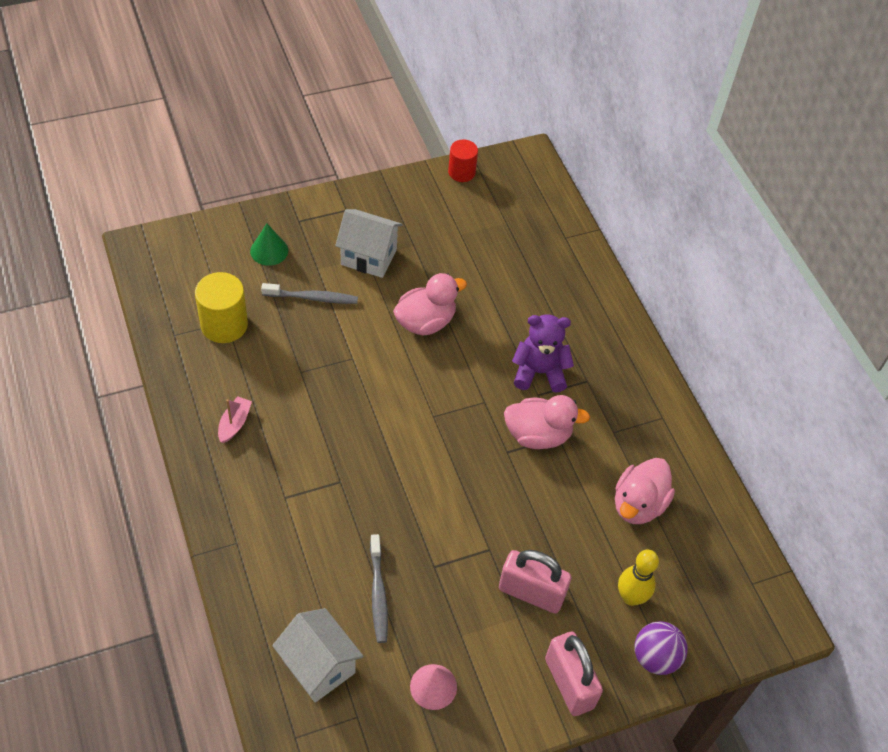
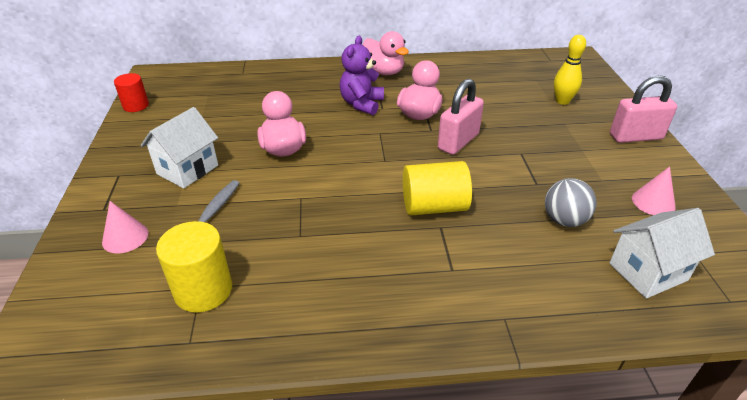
camera: 70 degrees left, 15 degrees down
pink boat [218,396,252,443] -> none
green cone [250,223,288,266] -> pink cone [102,201,148,253]
grey toothbrush [370,534,388,643] -> grey ball [545,178,597,227]
pink padlock [499,550,571,614] -> pink padlock moved to [438,79,484,155]
pink duck [615,458,675,524] -> pink duck moved to [363,31,409,75]
purple ball [634,621,688,675] -> none
none -> yellow cylinder [403,161,472,215]

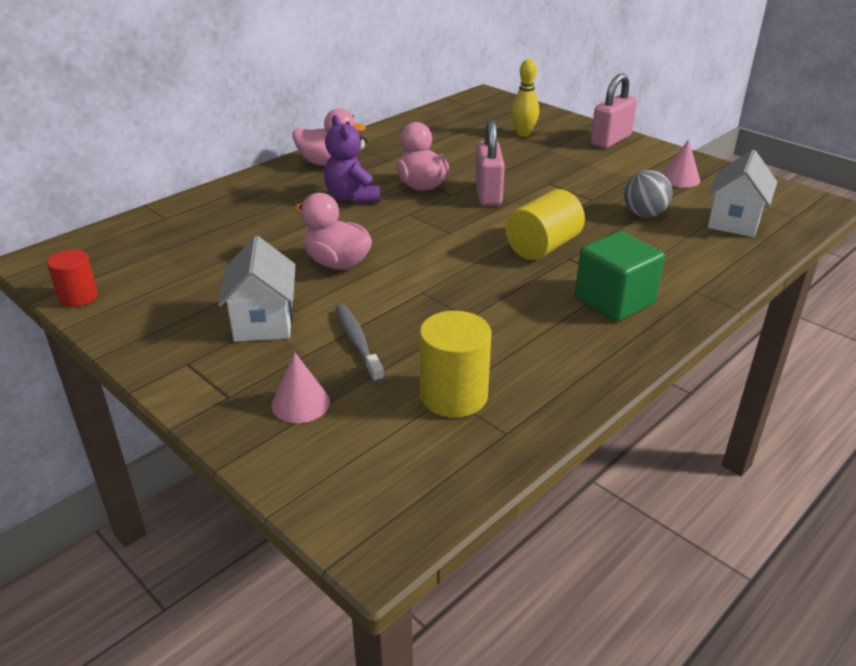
camera: 40 degrees left, 5 degrees down
none -> green cube [575,231,665,322]

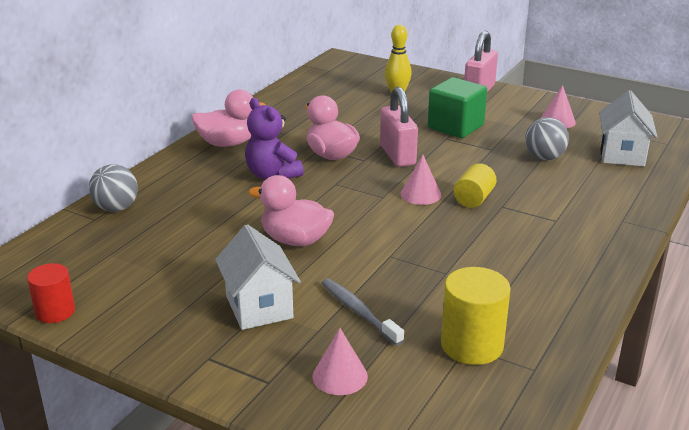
camera: 15 degrees left, 5 degrees down
yellow cylinder [505,189,585,260] -> yellow cylinder [454,164,497,208], size x0.65
green cube [575,231,665,322] -> green cube moved to [428,77,487,138]
none -> grey ball [89,164,138,212]
none -> pink cone [400,155,441,205]

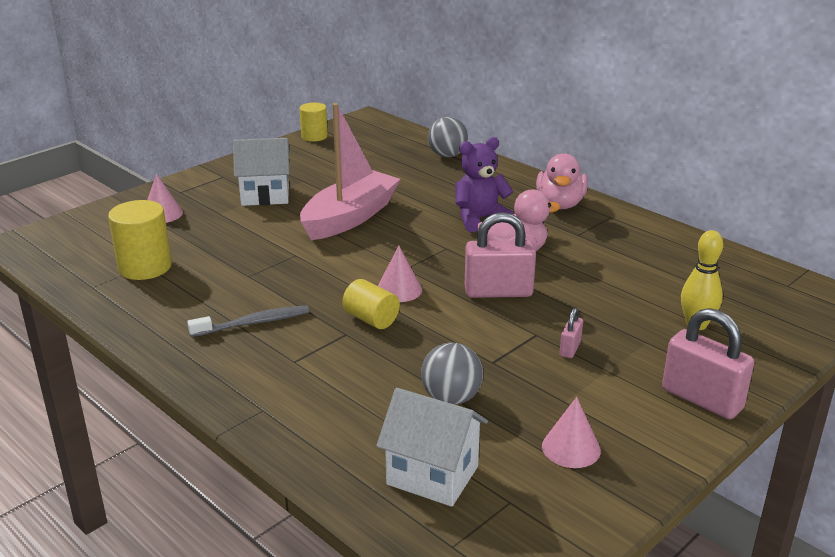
camera: 105 degrees right, 0 degrees up
red cylinder [27,263,75,323] -> yellow cylinder [300,102,328,141]
pink duck [248,175,334,246] -> pink boat [300,103,400,240]
grey toothbrush [322,279,404,346] -> grey toothbrush moved to [187,305,309,337]
green cube [428,77,487,138] -> pink padlock [560,308,583,358]

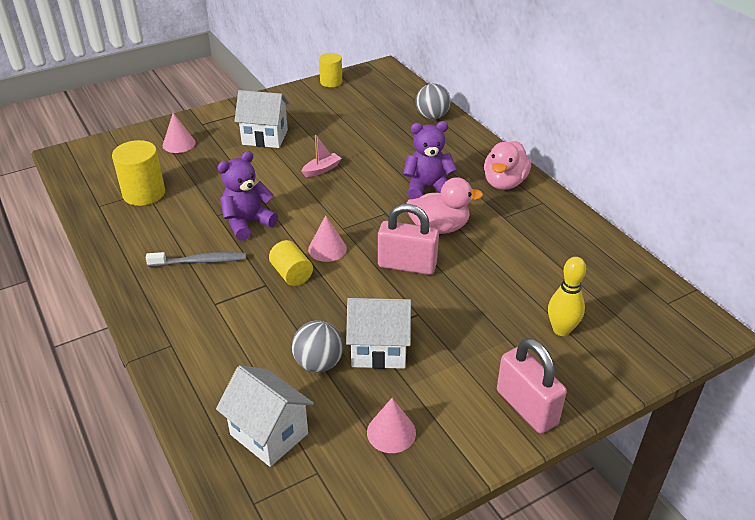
camera: 15 degrees right, 10 degrees up
pink boat [300,103,400,240] -> pink boat [301,135,342,177], size x0.41
pink padlock [560,308,583,358] -> none
none -> purple teddy bear [218,151,278,241]
none -> white house [346,298,411,369]

